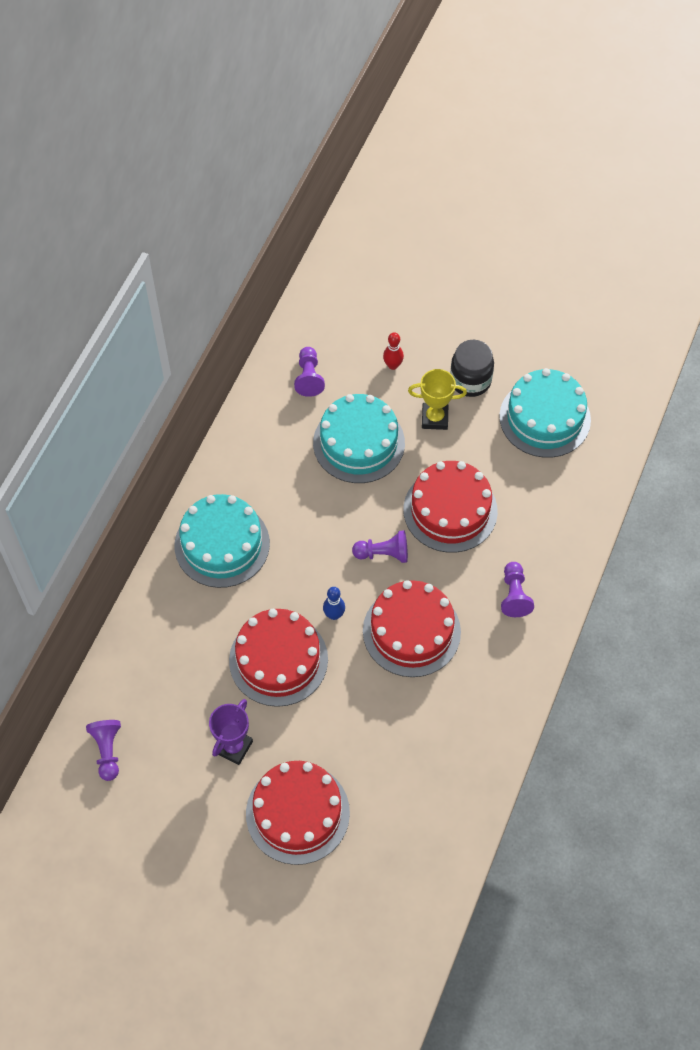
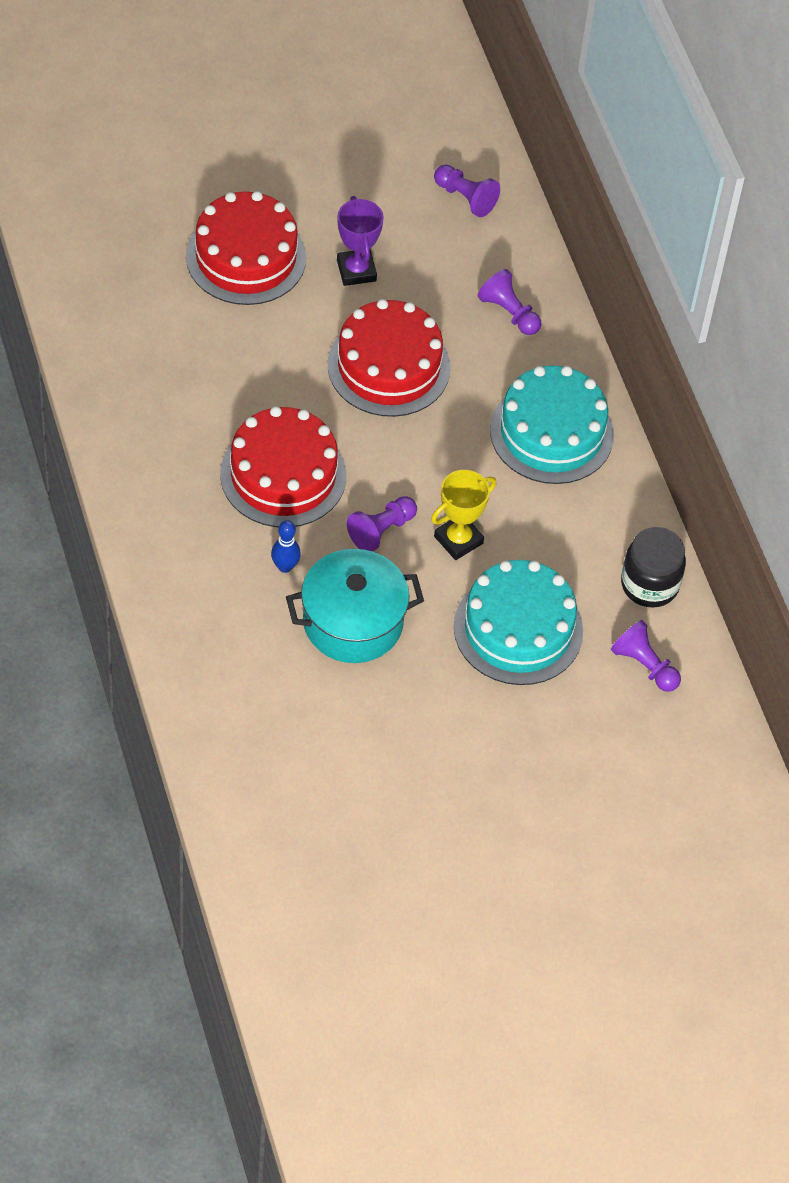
camera: 135 degrees right, 5 degrees down
blue bowling pin [323,587,345,620] -> blue bowling pin moved to [271,520,301,573]
red bowling pin [383,332,404,370] -> none
red cake [404,461,498,553] -> turquoise pot [286,549,424,663]
yellow trophy [408,369,467,430] -> yellow trophy moved to [431,470,496,560]
black jar [450,340,494,397] -> black jar moved to [621,527,686,607]
turquoise cake [499,368,591,458] -> none
purple pawn [501,562,534,617] -> purple pawn moved to [477,269,541,335]

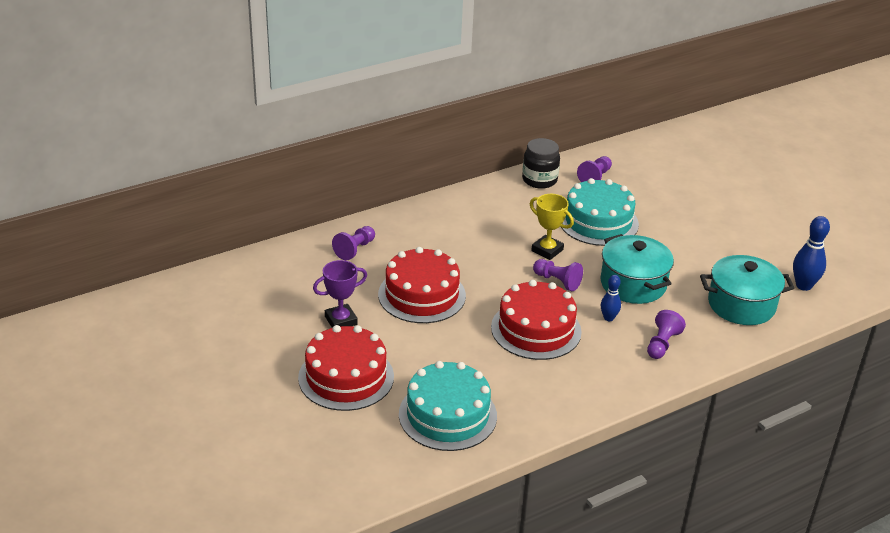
camera: 100 degrees left, 20 degrees down
purple pawn [434,165,500,217] -> purple pawn moved to [647,310,686,359]
turquoise cake [490,365,614,484] -> turquoise cake moved to [399,361,497,451]
none -> turquoise pot [700,255,794,325]
none -> blue bowling pin [793,216,830,291]

